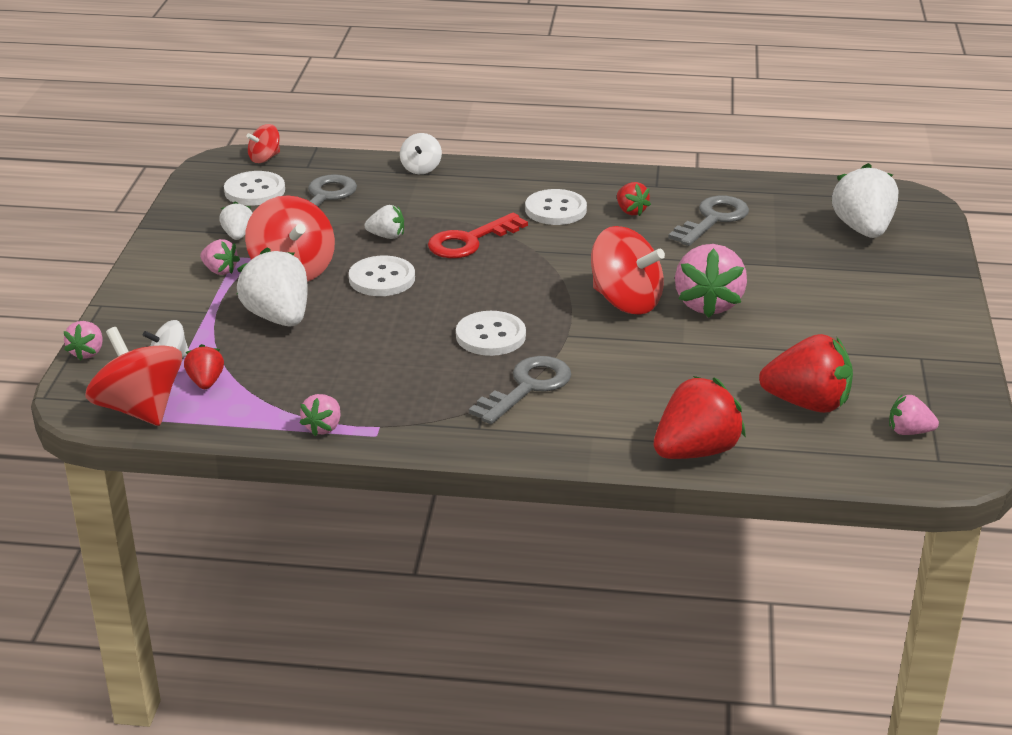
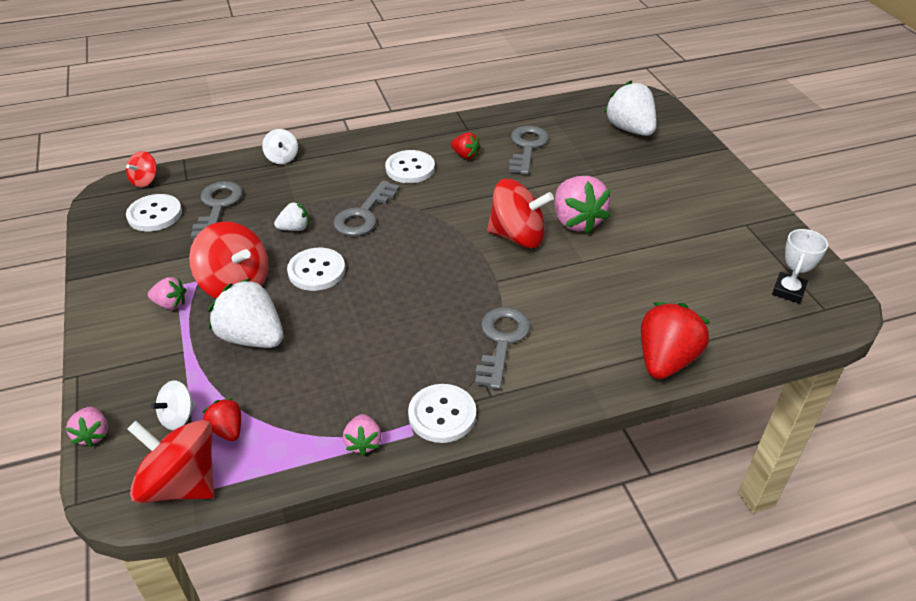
camera: 25 degrees left, 10 degrees up
white strawberry [219,201,252,240] -> none
red key [428,213,528,258] -> grey key [333,180,400,236]
white button [456,311,526,356] -> white button moved to [408,384,476,443]
red strawberry [759,334,853,413] -> none
pink strawberry [889,394,939,435] -> white trophy [772,229,828,303]

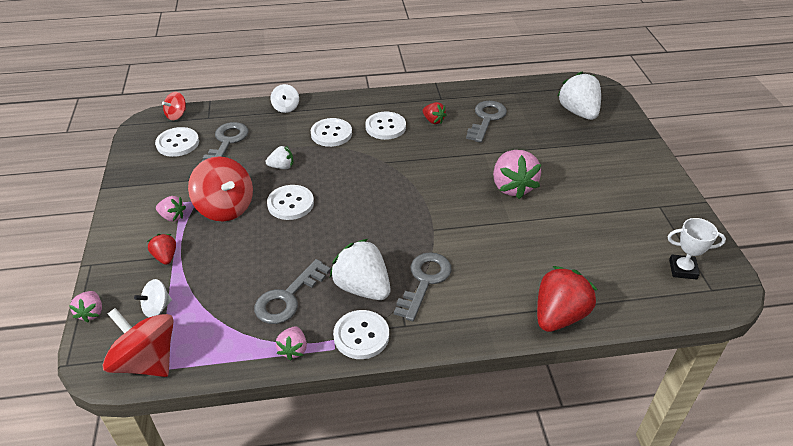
camera: 10 degrees right, 0 degrees up
red strawberry [202,398,241,441] -> red strawberry moved to [148,234,176,265]
white strawberry [209,278,283,348] -> white strawberry moved to [330,239,391,300]
grey key [333,180,400,236] -> grey key moved to [254,259,331,324]
red spinning top [487,179,554,248] -> none
white trophy [772,229,828,303] -> white trophy turned 60 degrees clockwise [667,218,726,279]
none -> white button [311,118,352,147]

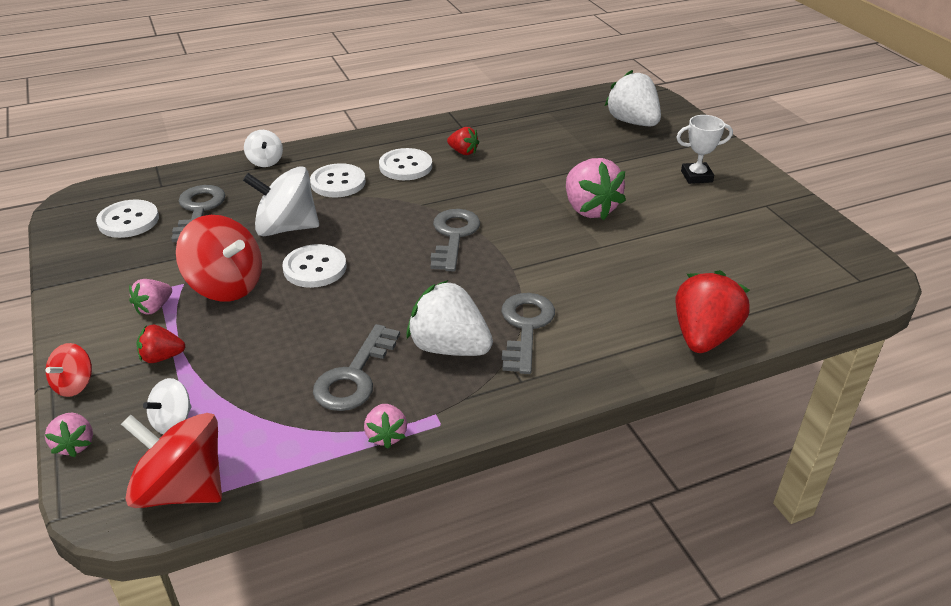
camera: 15 degrees left, 5 degrees down
red strawberry [148,234,176,265] -> red strawberry turned 60 degrees counterclockwise [136,325,185,363]
pink strawberry [156,196,186,222] -> pink strawberry turned 120 degrees clockwise [129,279,172,315]
red spinning top [162,92,186,120] -> red spinning top moved to [45,343,92,397]
white strawberry [266,146,293,169] -> white spinning top [243,166,319,236]
white button [333,310,389,359] -> none
grey key [466,101,507,143] -> grey key moved to [431,209,480,271]
white trophy [667,218,726,279] -> white trophy moved to [676,115,733,184]

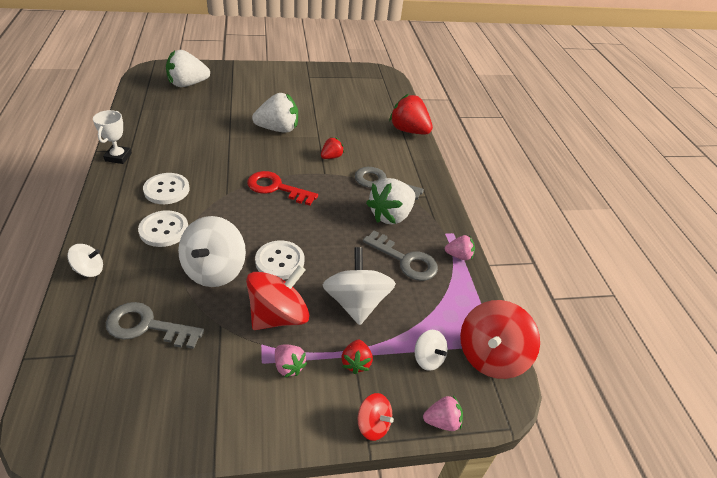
camera: 80 degrees left, 5 degrees up
white button [96,199,159,238] -> none
grey key [431,209,480,271] -> red key [247,171,318,205]
red strawberry [447,127,479,155] -> red strawberry moved to [321,137,344,159]
pink strawberry [566,158,626,220] -> white strawberry [252,93,298,133]
white trophy [676,115,733,184] -> white trophy moved to [93,110,132,164]
none -> white spinning top [323,247,396,325]

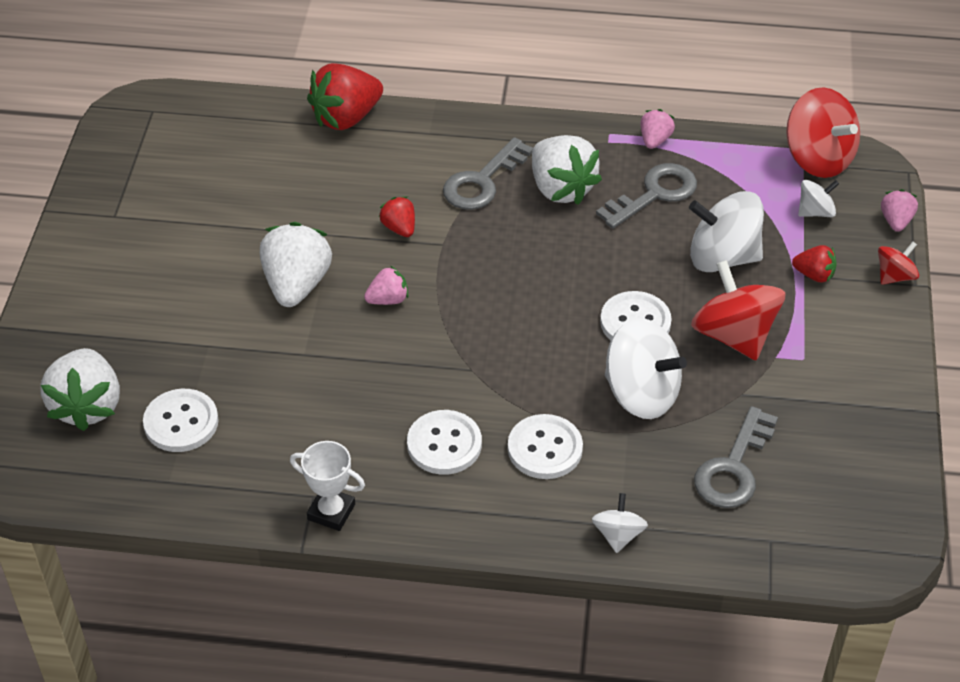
camera: 70 degrees left, 5 degrees up
red key [247,171,318,205] -> none
pink strawberry [275,345,307,378] -> pink strawberry moved to [364,266,408,305]
none -> white button [143,389,219,452]

